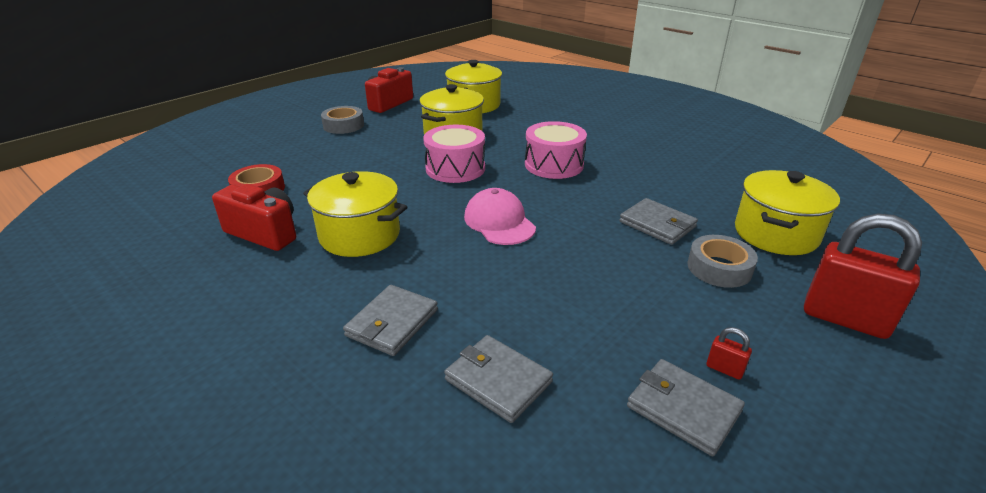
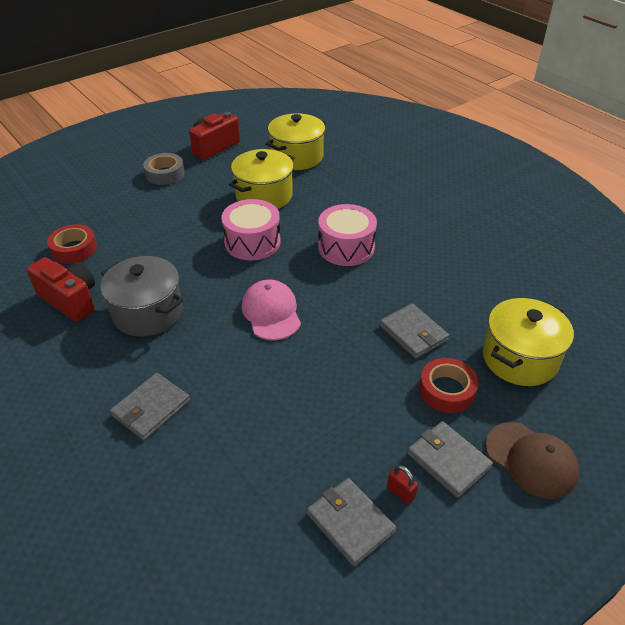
camera: 10 degrees right, 10 degrees up
yellow pot [303,171,407,257] -> grey pot [100,256,183,337]
grey wallet [444,335,553,423] -> grey wallet moved to [407,421,493,498]
grey tape [688,235,758,288] -> red tape [419,358,478,413]
red padlock [804,214,922,339] -> brown cap [485,422,579,499]

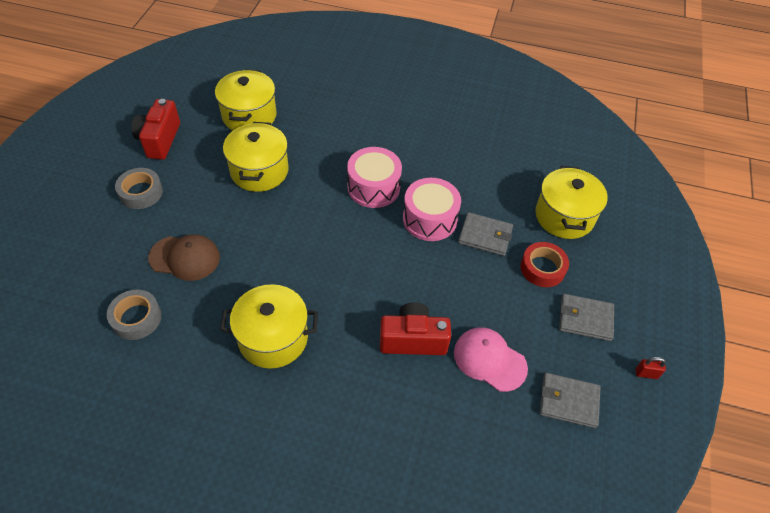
camera: 40 degrees left, 10 degrees up
red camera [27,257,95,322] -> red camera moved to [380,302,451,355]
red tape [47,224,97,264] -> grey tape [107,289,162,340]
grey pot [100,256,183,337] -> yellow pot [220,284,318,368]
grey wallet [110,373,190,440] -> none
pink drum [222,199,281,260] -> pink drum moved to [403,178,461,241]
pink cap [242,279,301,340] -> pink cap moved to [454,327,528,392]
red padlock [387,465,418,504] -> red padlock moved to [636,357,666,379]
brown cap [485,422,579,499] -> brown cap moved to [148,234,220,281]

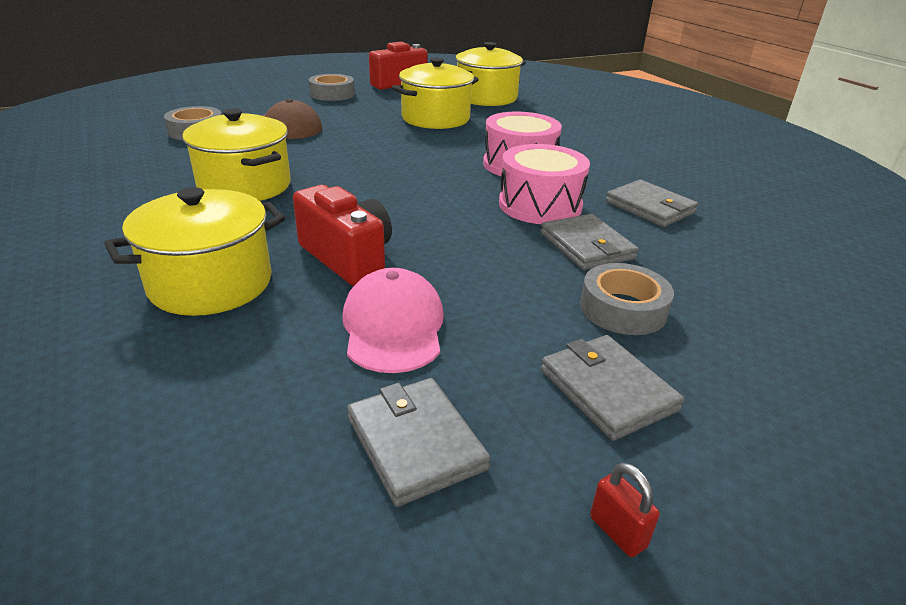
camera: 50 degrees right, 20 degrees down
red tape [521,242,569,287] -> grey tape [580,263,674,335]
yellow pot [535,166,608,239] -> yellow pot moved to [104,187,285,316]
none -> grey wallet [605,180,698,227]

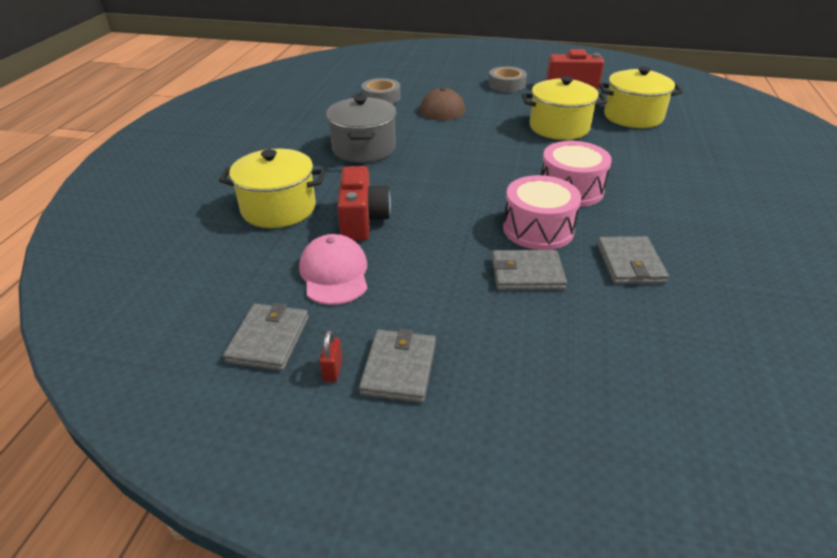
camera: 40 degrees right, 5 degrees up
yellow pot [182,108,291,201] -> grey pot [326,95,397,163]
pink cap [342,268,444,373] -> pink cap turned 45 degrees counterclockwise [299,234,367,305]
grey wallet [540,214,639,270] -> grey wallet turned 75 degrees clockwise [492,250,567,290]
grey tape [580,263,674,335] -> none
red padlock [590,463,660,557] -> red padlock moved to [319,330,343,382]

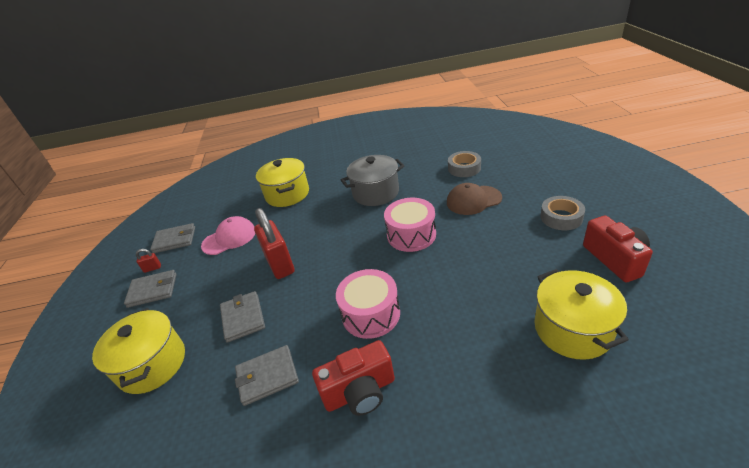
camera: 75 degrees right, 0 degrees up
red camera [337,166,391,241] -> red camera moved to [312,340,395,416]
pink drum [503,175,581,250] -> pink drum moved to [384,198,436,252]
yellow pot [522,76,607,140] -> yellow pot moved to [92,308,185,394]
none -> red padlock [254,208,295,279]

